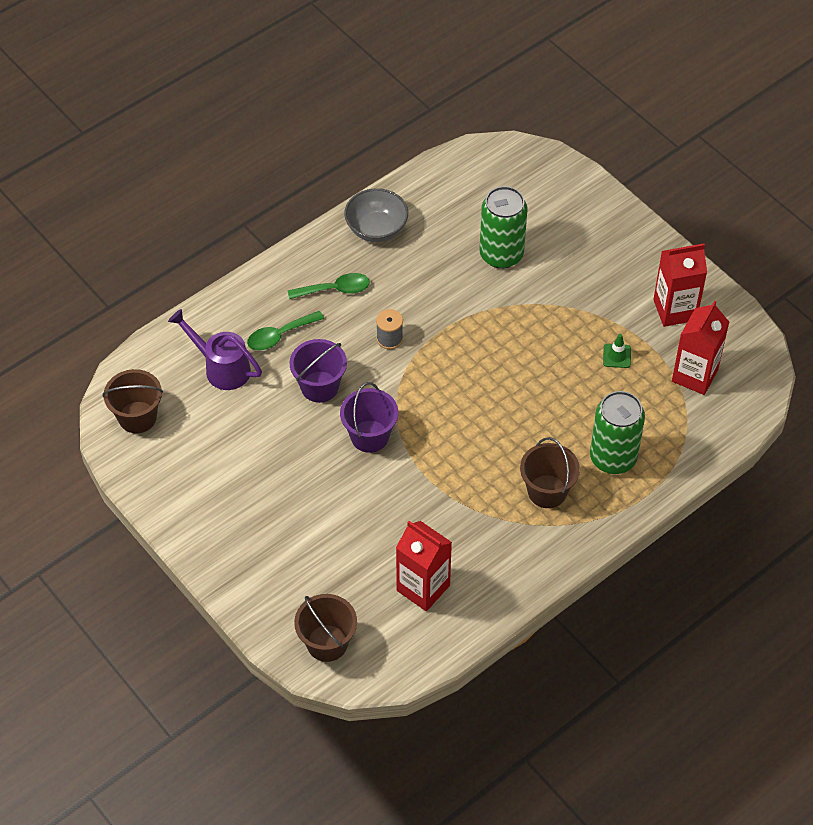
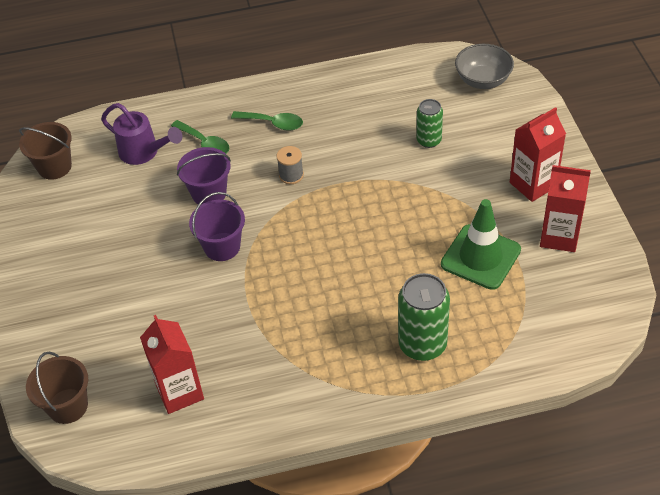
camera: 30 degrees right, 5 degrees down
purple watering can [168,309,262,390] -> purple watering can turned 150 degrees clockwise [101,103,182,165]
green spoon [247,311,324,351] -> green spoon turned 135 degrees counterclockwise [171,120,229,154]
grey bowl [344,188,408,242] -> grey bowl moved to [455,44,514,89]
green can [480,186,527,269] -> green can [417,99,443,148], size x0.60
brown bucket [520,437,580,508] -> none
green traffic cone [603,334,631,368] -> green traffic cone [441,199,521,290], size x2.36
red carton [672,301,729,395] -> red carton moved to [510,107,566,202]

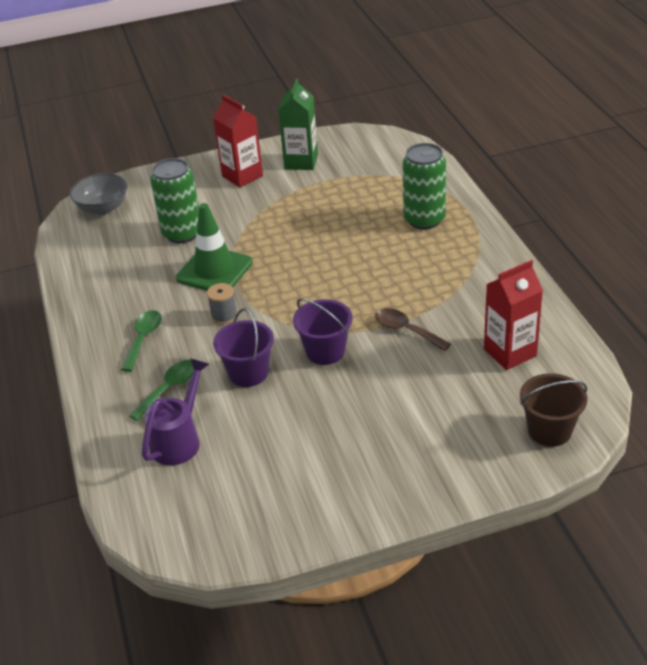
camera: 95 degrees left, 10 degrees down
brown bucket [19,122,72,180] -> none
green can [417,99,443,148] -> green can [150,158,199,243], size x1.66
green traffic cone [441,199,521,290] -> green traffic cone moved to [176,203,253,291]
red carton [540,165,591,252] -> green carton [278,78,318,170]
none -> brown spoon [375,308,451,351]

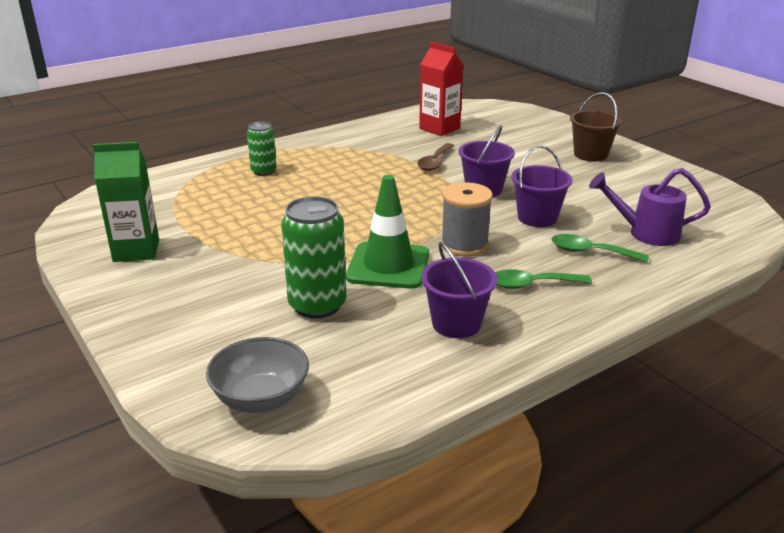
camera: 110 degrees left, 10 degrees down
grey spool [207,283,237,325] -> grey spool [441,182,493,257], size x1.61
red carton [213,94,263,187] -> none
green can [402,143,446,229] -> green can [247,122,277,176], size x0.60
brown bucket [520,373,588,447] -> brown bucket moved to [570,92,622,161]
none -> purple bucket [421,242,497,338]

